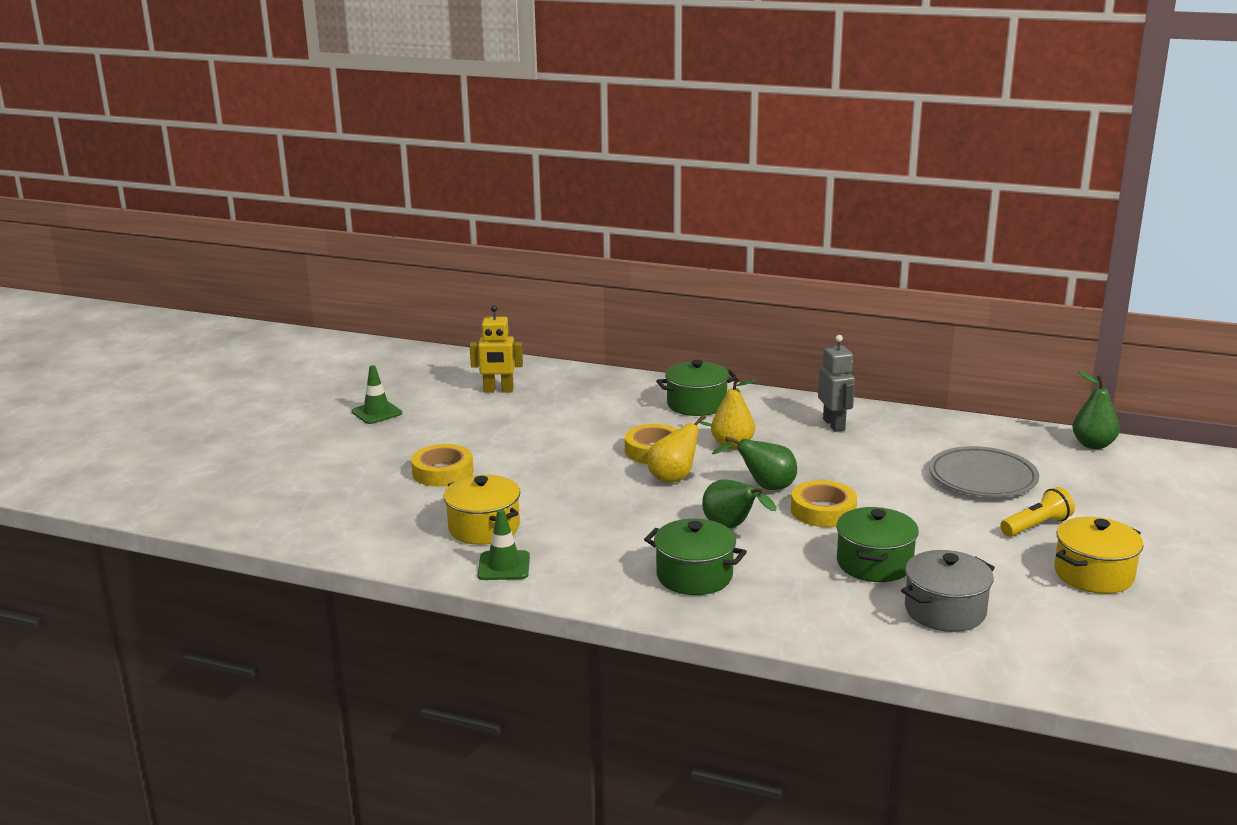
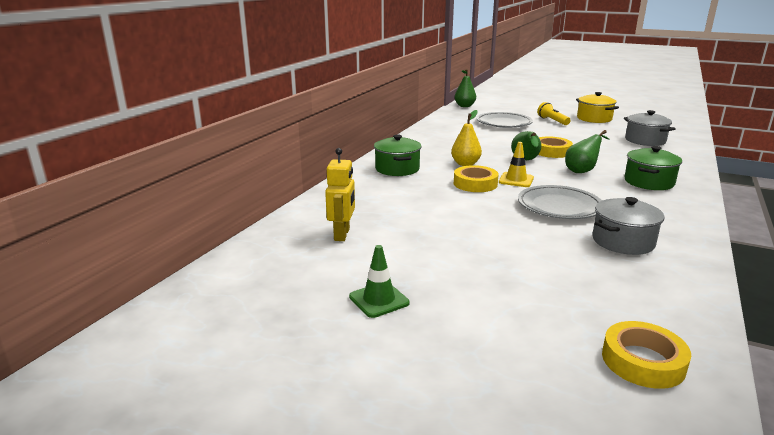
camera: 85 degrees left, 0 degrees up
yellow tape [411,444,473,487] -> yellow tape moved to [602,321,691,389]
yellow pot [443,475,520,545] -> grey pot [593,197,665,255]
green traffic cone [478,509,530,580] -> none
yellow pear [647,414,714,483] -> yellow traffic cone [499,142,534,187]
grey robot [818,335,855,432] -> none
green pot [836,507,919,582] -> none
none -> grey plate [518,185,602,219]

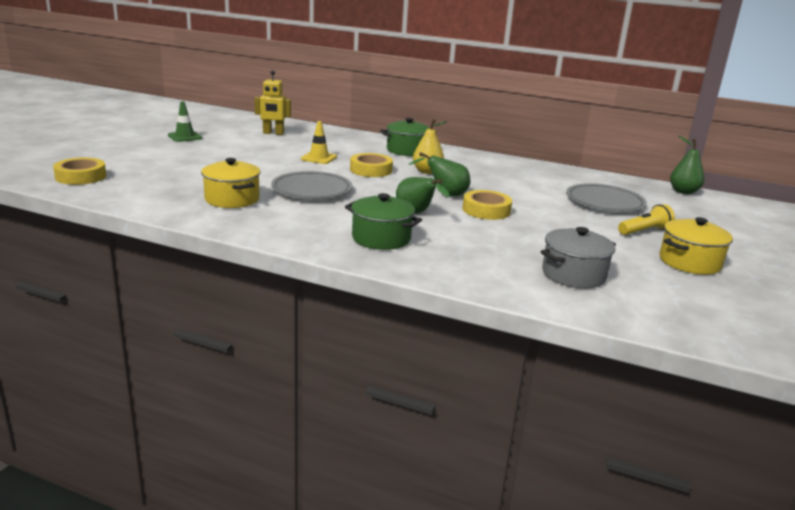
camera: 85 degrees right, 0 degrees up
yellow traffic cone [499,142,534,187] -> yellow traffic cone moved to [301,121,337,164]
grey pot [593,197,665,255] -> yellow pot [201,158,261,208]

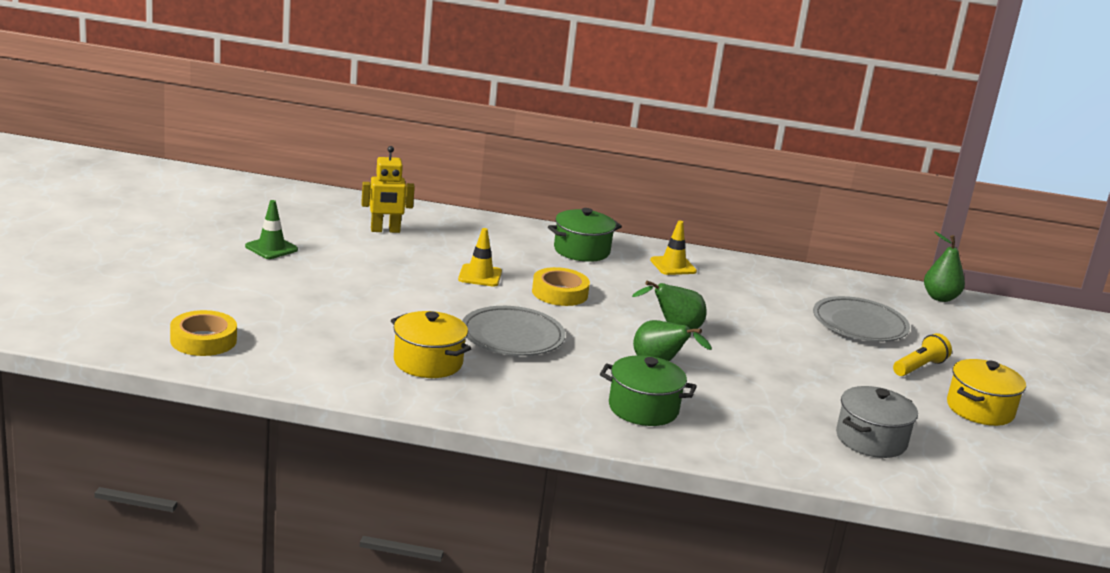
camera: 15 degrees left, 0 degrees up
yellow pear [413,119,447,174] -> none
yellow tape [463,190,512,220] -> none
none -> yellow traffic cone [650,221,697,275]

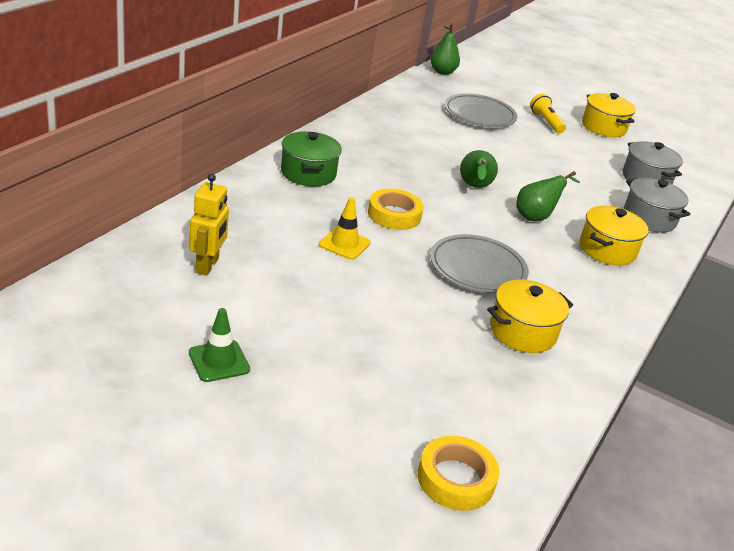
camera: 70 degrees left, 10 degrees up
green pot [600,355,697,426] -> yellow pot [580,206,649,265]
yellow traffic cone [650,221,697,275] -> none
none -> grey pot [623,178,690,233]

